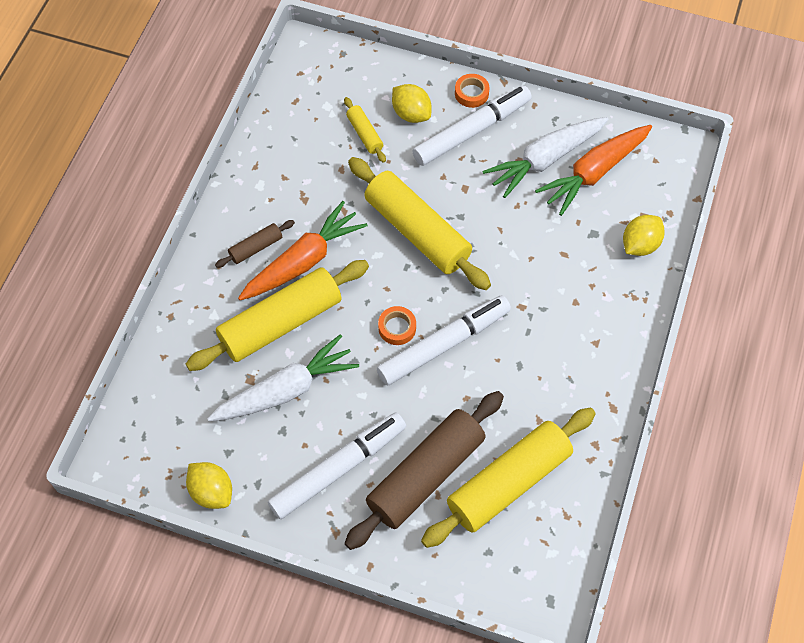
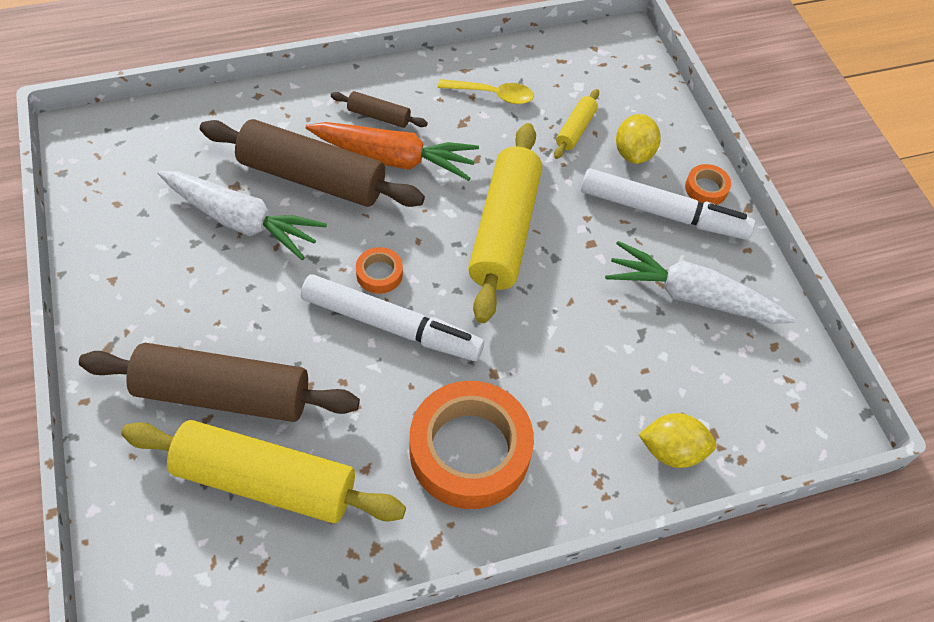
camera: 50 degrees right, 5 degrees down
yellow rolling pin [186,260,369,371] -> brown rolling pin [200,119,425,207]
yellow lemon [186,462,232,509] -> none
white marker [268,412,406,519] -> none
orange carrot [535,125,652,216] -> none
none -> orange tape [409,381,534,509]
none -> yellow spoon [438,79,534,104]

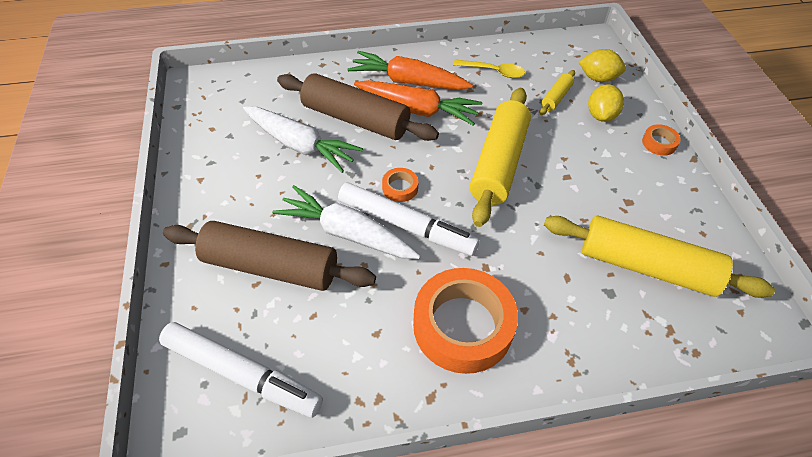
camera: 10 degrees right, 5 degrees down
yellow rolling pin [121,420,406,523] -> yellow rolling pin moved to [544,216,775,298]
brown rolling pin [331,91,428,128] -> orange carrot [347,51,473,90]
white marker [581,168,755,240] -> white marker moved to [159,322,323,418]
white carrot [605,241,796,323] -> white carrot moved to [272,185,421,259]
yellow lemon [639,413,717,468] -> yellow lemon moved to [579,49,626,82]

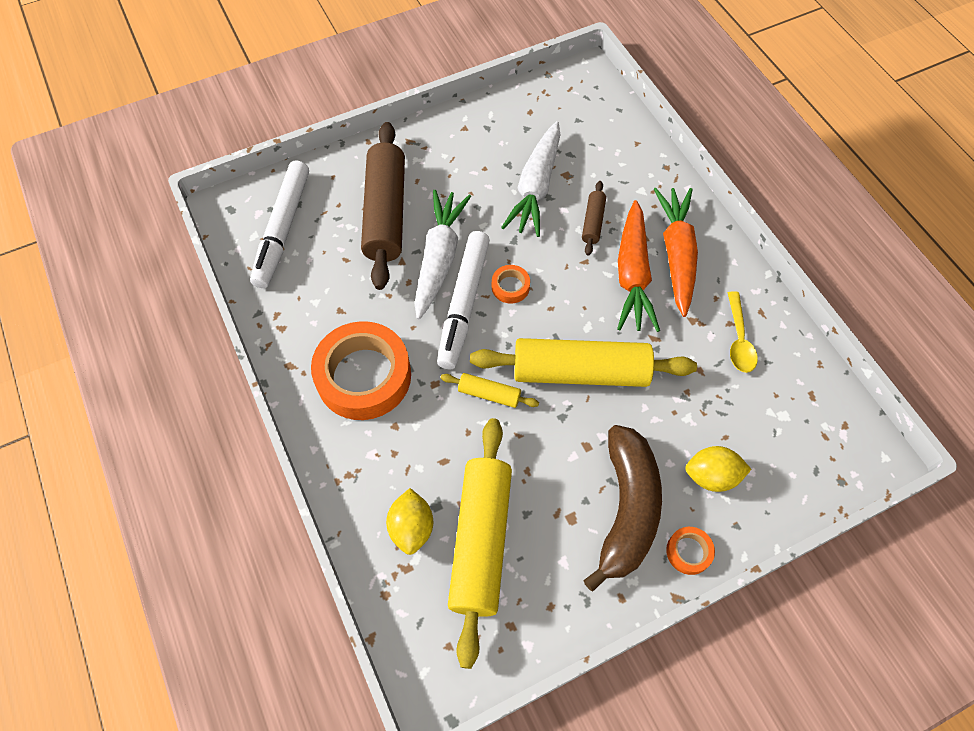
camera: 75 degrees right, 10 degrees up
brown rolling pin [277,73,439,141] -> brown rolling pin [582,181,606,256], size x0.45
yellow rolling pin [540,70,575,115] -> yellow rolling pin moved to [441,373,539,408]
yellow lemon [579,49,626,82] -> yellow lemon moved to [386,488,433,555]
none -> brown banana [583,425,662,592]

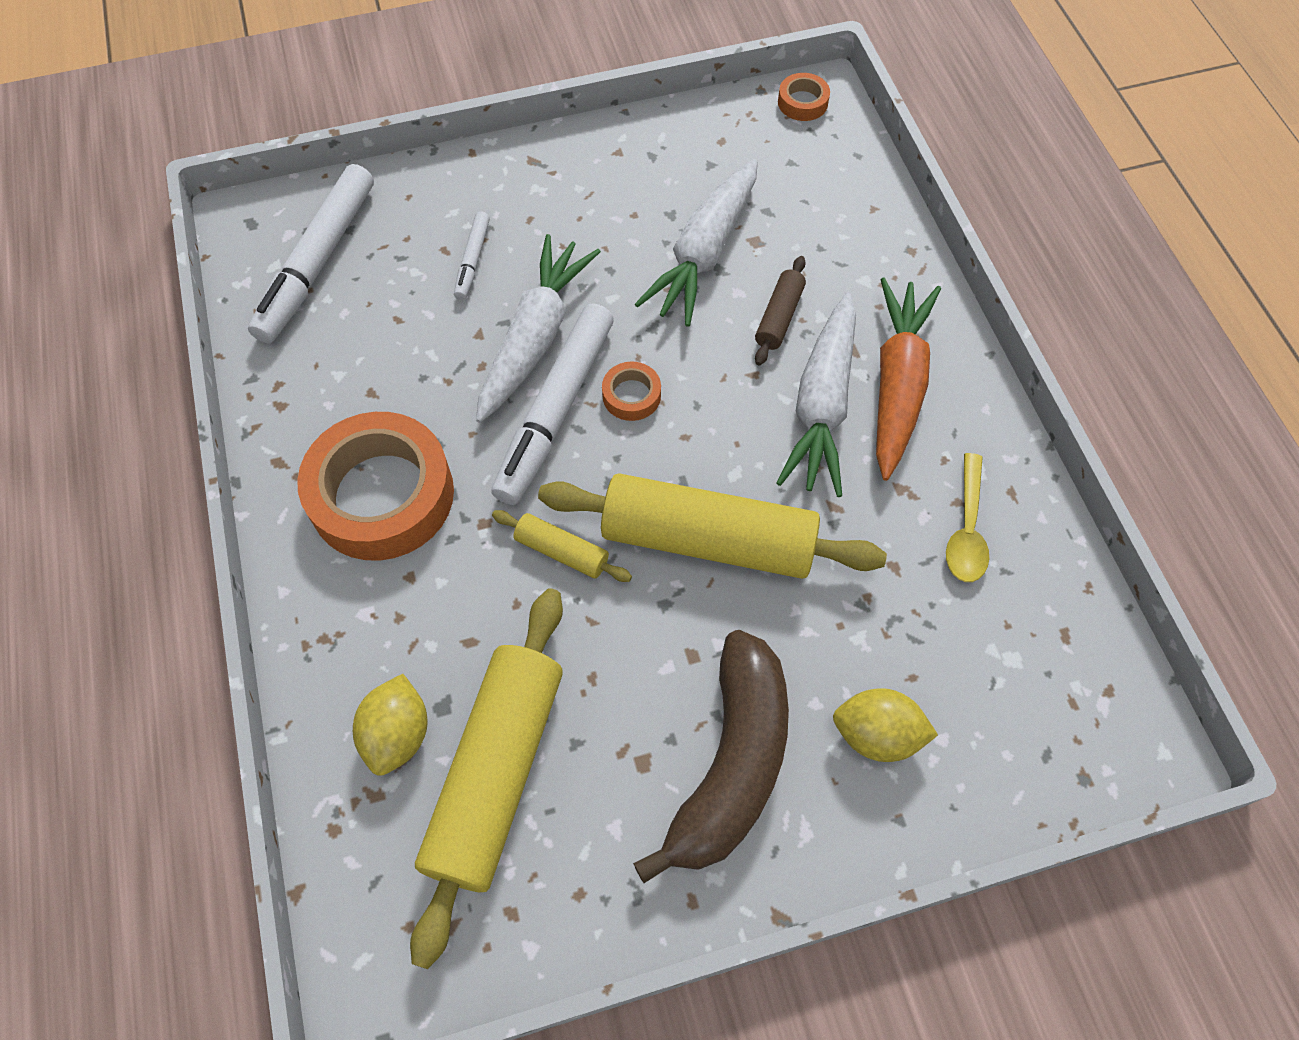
camera: 10 degrees right, 0 degrees up
brown rolling pin [361,122,405,290] -> white marker [454,211,490,300]
orange carrot [617,200,660,332] -> white carrot [776,292,856,497]
orange tape [666,527,715,575] -> orange tape moved to [778,73,830,121]

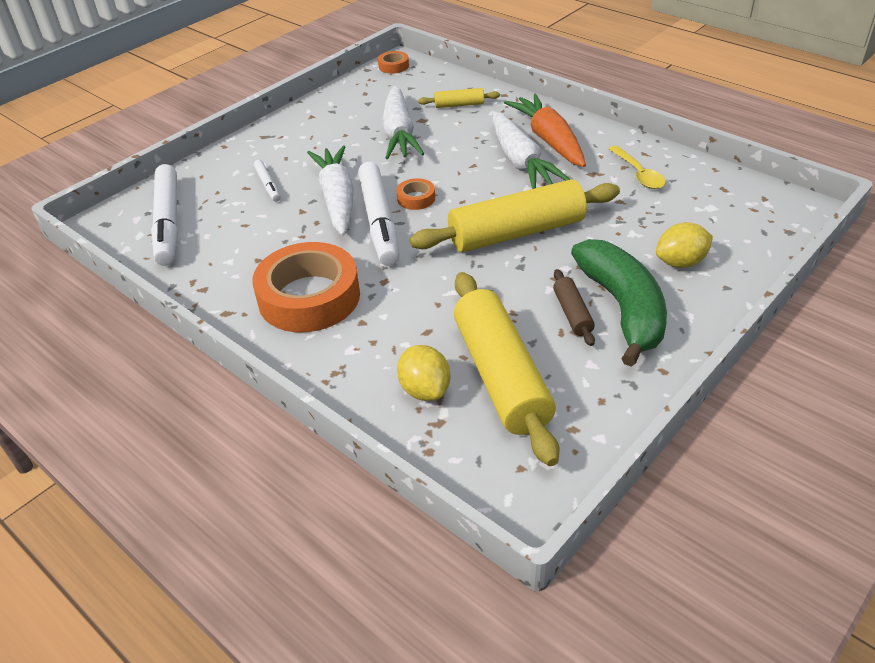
camera: 30 degrees left, 20 degrees down
yellow rolling pin [492,510,632,582] -> yellow rolling pin moved to [418,88,500,108]
brown banana [633,630,789,883] -> green banana [571,239,667,367]
brown rolling pin [755,256,806,366] -> brown rolling pin moved to [553,269,595,346]

